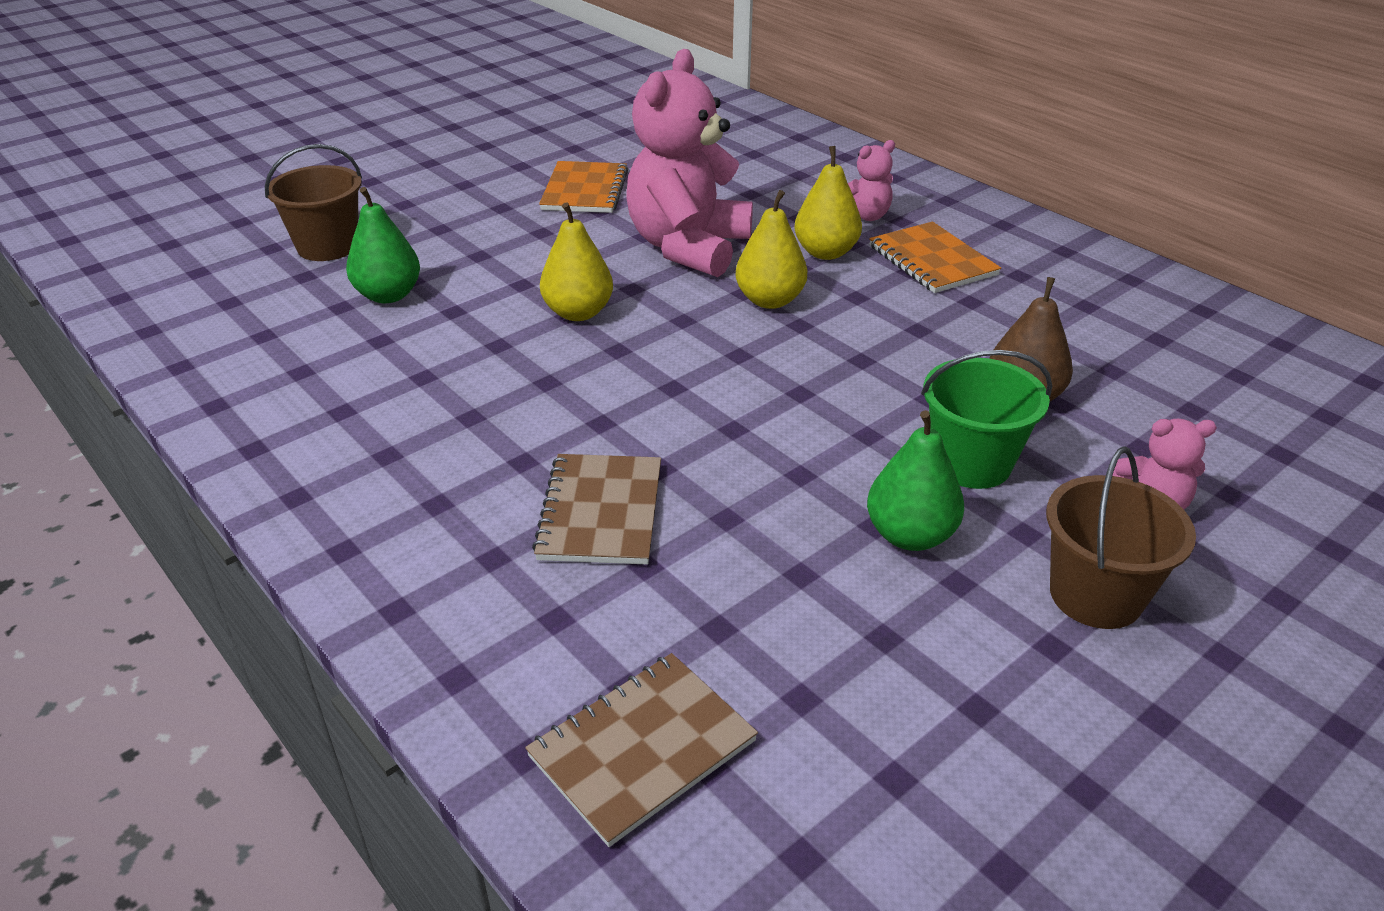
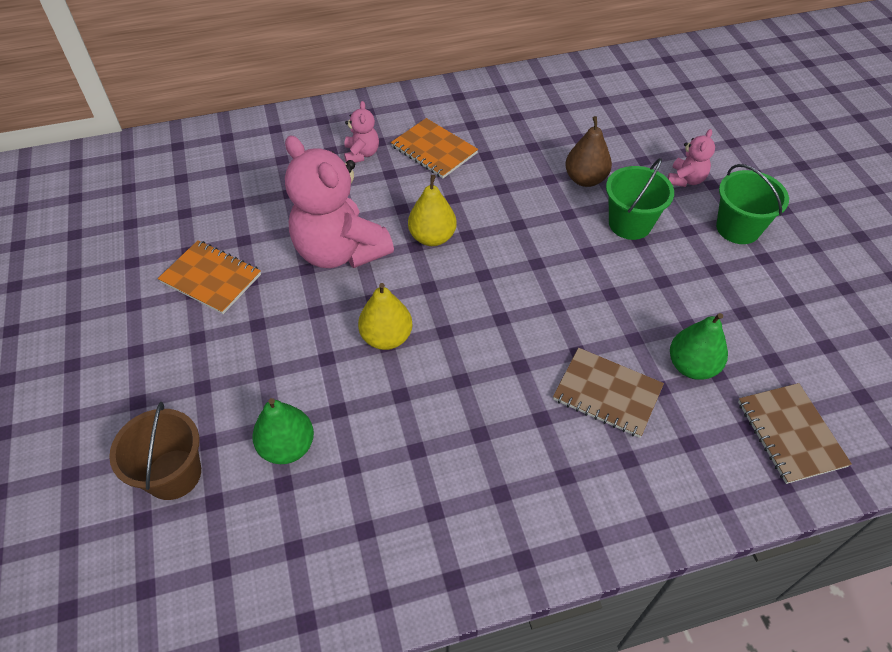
camera: 65 degrees left, 15 degrees up
yellow pear [794,146,862,260] -> none
green pear [867,410,964,551] -> green pear moved to [670,313,728,380]
orange notebook [869,222,1001,293] -> orange notebook turned 45 degrees clockwise [391,118,478,178]
brown bucket [1046,446,1196,629] -> green bucket [716,164,789,244]

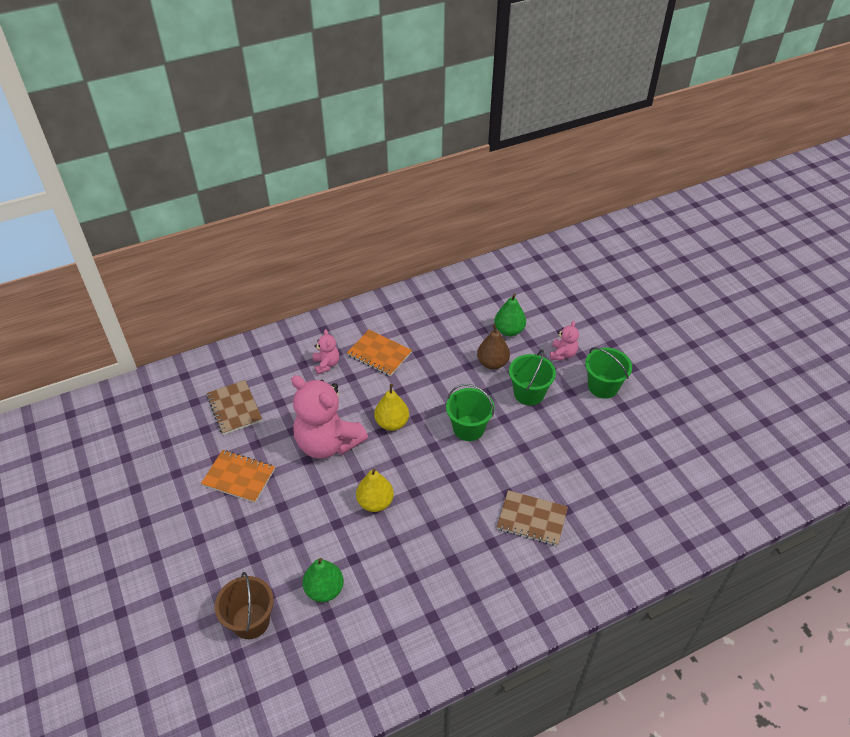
camera: 10 degrees left, 5 degrees down
green pear [670,313,728,380] -> green pear moved to [495,294,526,336]
brown notebook [738,383,852,484] -> brown notebook moved to [207,380,262,435]
none -> green bucket [446,384,495,441]

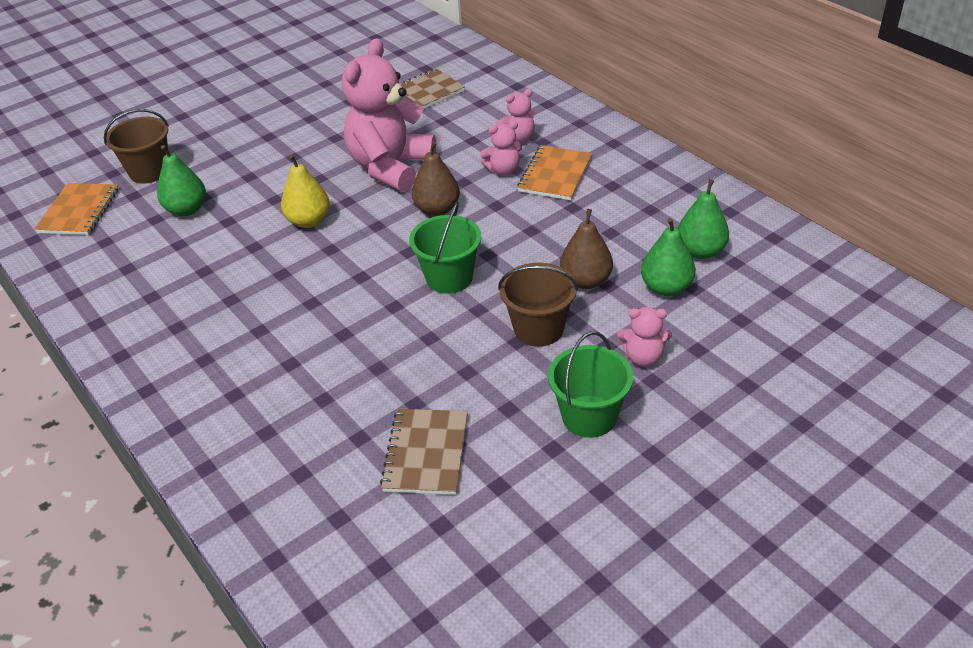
camera: 80 degrees right, 5 degrees down
orange notebook [201,450,275,503] -> orange notebook moved to [34,183,119,235]
yellow pear [374,384,409,431] -> brown pear [412,141,460,216]
brown notebook [497,490,568,546] -> brown notebook moved to [380,409,468,495]
green bucket [509,349,556,406] -> brown bucket [498,263,578,347]
none -> pink teddy bear [480,121,522,175]
none -> green pear [677,179,729,259]

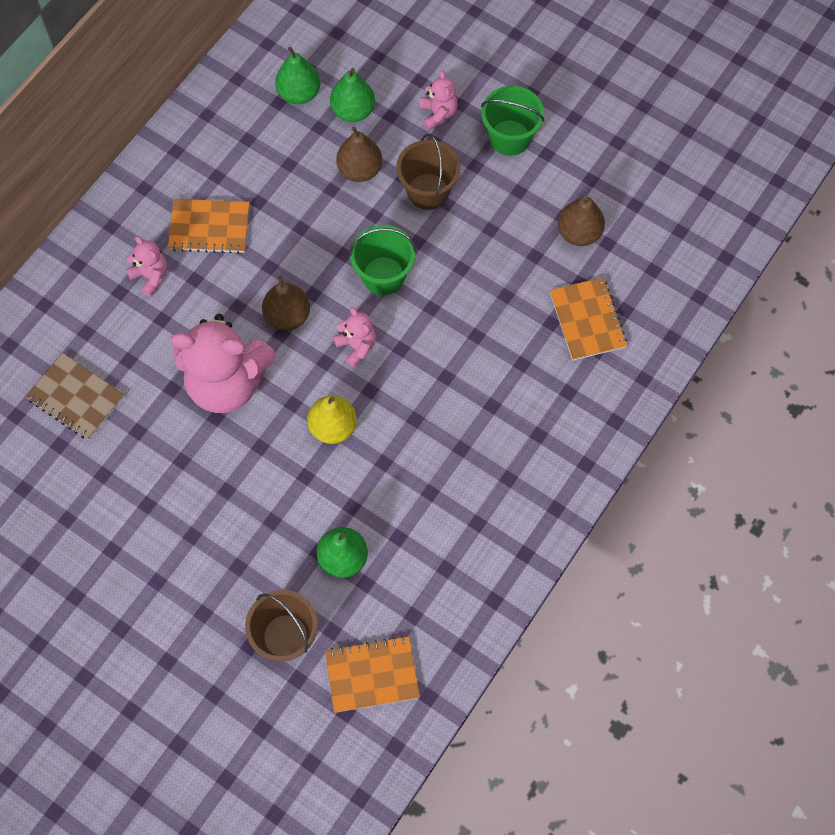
camera: 110 degrees left, 25 degrees up
brown notebook [380,409,468,495] -> brown pear [558,196,605,246]
pink teddy bear [480,121,522,175] -> pink teddy bear moved to [333,307,376,367]
none -> orange notebook [550,277,627,361]

